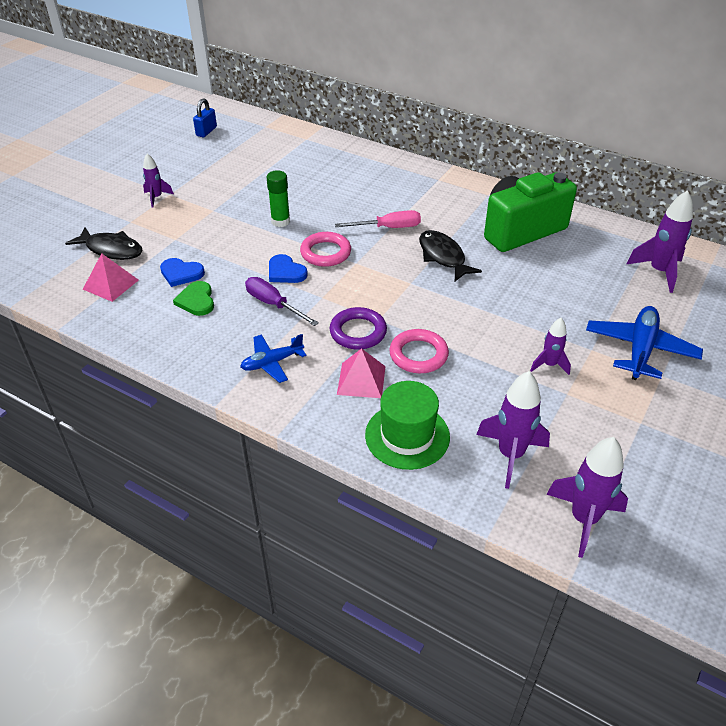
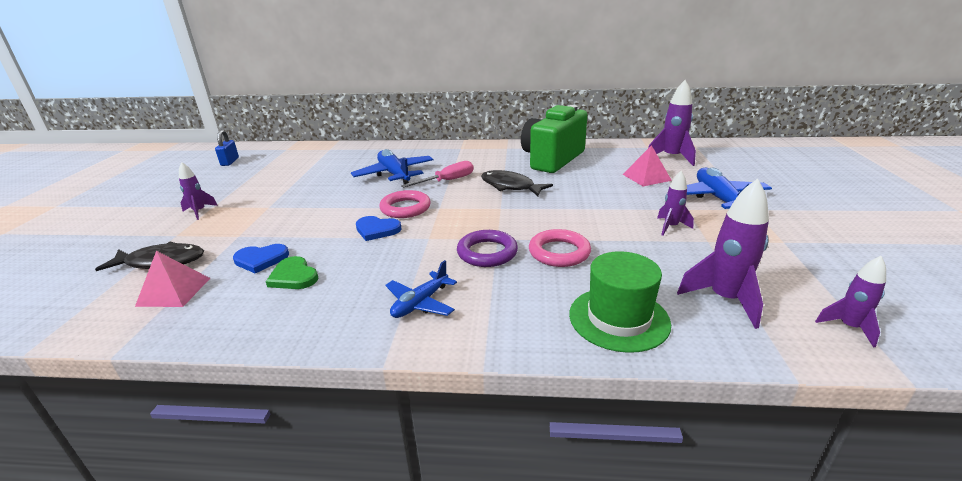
camera: 25 degrees left, 15 degrees down
purple screwdriver [245,277,319,326] -> none
green glue stick [266,170,290,227] -> none
pink pyramid [337,348,386,398] -> pink pyramid moved to [622,145,672,186]
purple rocket [546,437,628,558] -> purple rocket [815,256,886,348], size x0.59
none -> blue plane [351,149,434,184]

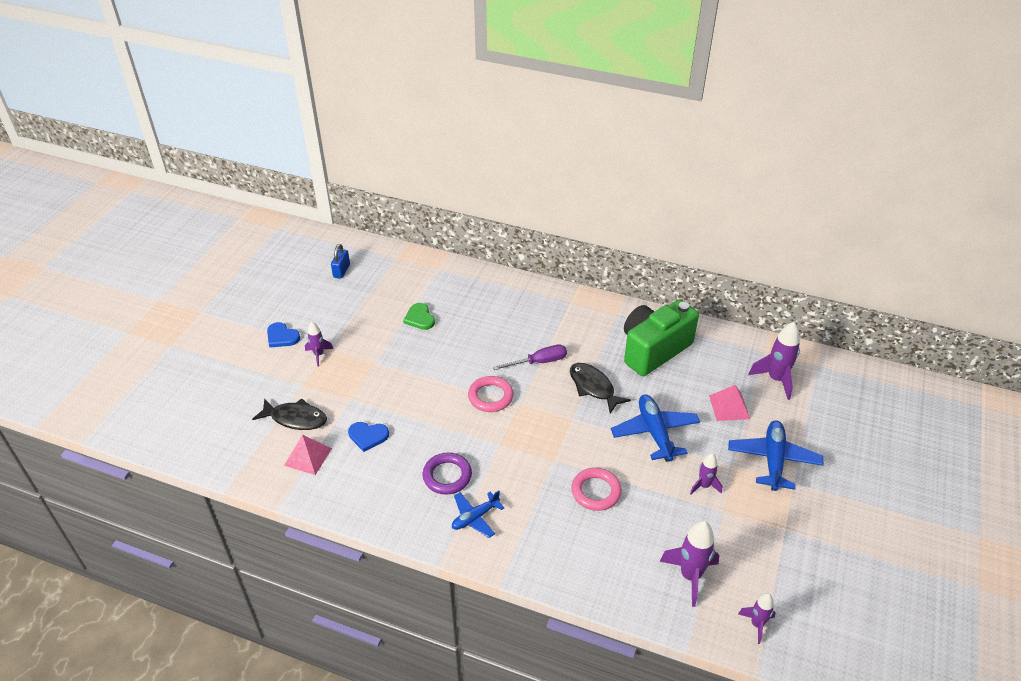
camera: 15 degrees right, 15 degrees up
green heart [265,256,318,289] -> green heart moved to [403,303,435,330]
blue plane [351,149,434,184] -> blue plane moved to [611,395,700,462]
blue heart [356,216,402,241] -> blue heart moved to [267,322,300,347]
pink screwdriver [401,161,474,188] -> purple screwdriver [493,345,567,370]
purple ring [457,230,518,267] -> purple ring moved to [423,453,472,495]
green hat [569,251,671,353] -> none

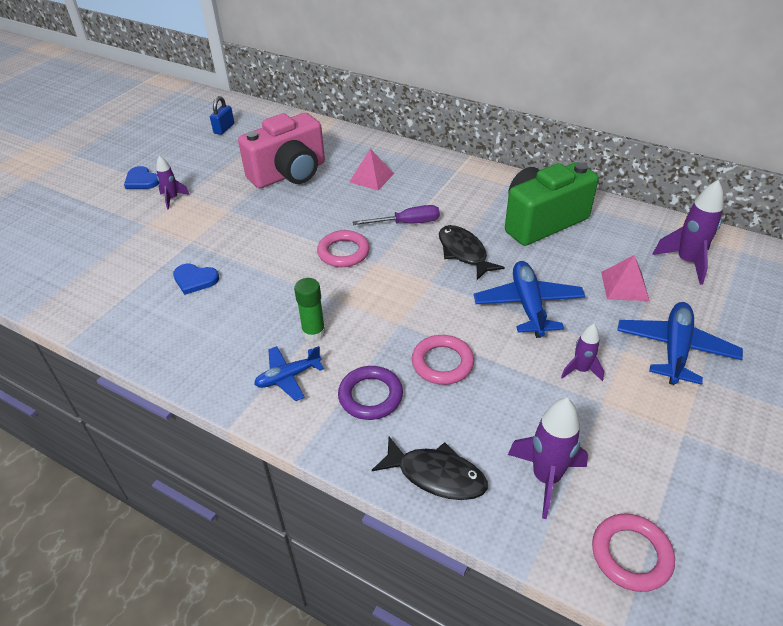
camera: 10 degrees right, 0 degrees up
black fish [252,398,327,430] -> black fish moved to [372,437,488,500]
pink pyramid [284,435,332,475] -> pink pyramid moved to [349,149,394,191]
green heart [403,303,435,330] -> pink camera [238,113,325,188]
purple ring [423,453,472,495] -> purple ring moved to [338,366,403,420]
purple rocket [738,593,776,644] -> pink ring [592,513,675,592]
none -> green glue stick [294,278,326,341]

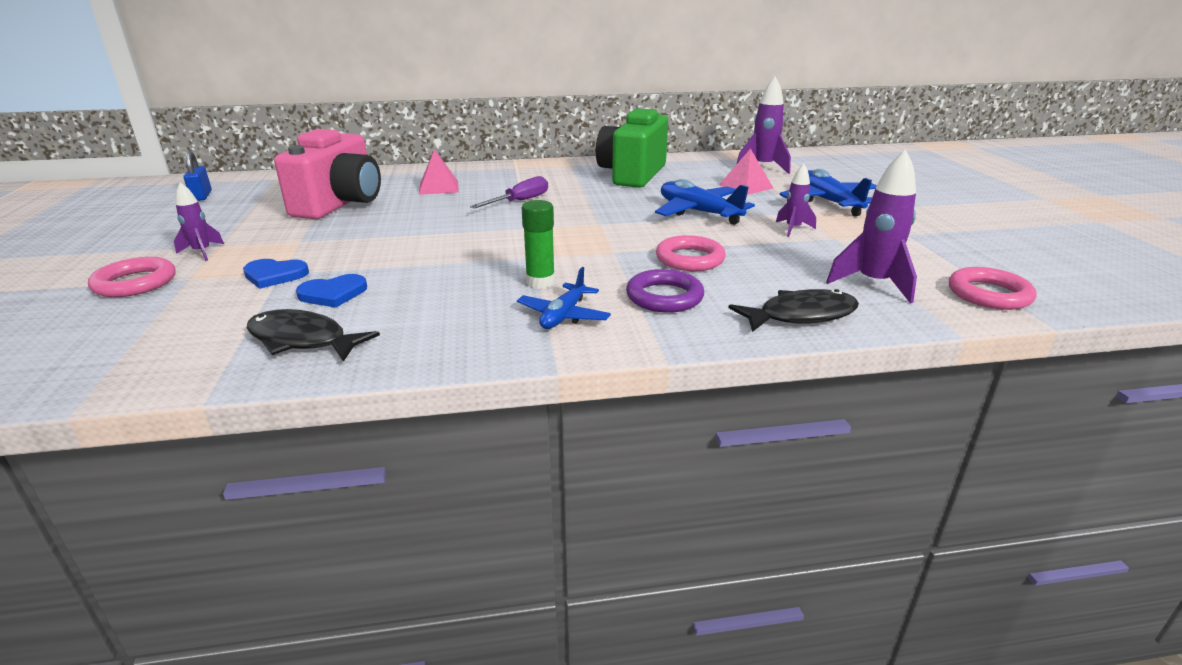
camera: 40 degrees left, 15 degrees down
blue heart [124,166,160,189] -> blue heart moved to [243,259,309,289]
pink ring [317,230,370,267] -> pink ring moved to [88,257,176,297]
black fish [439,225,505,280] -> black fish moved to [247,309,380,362]

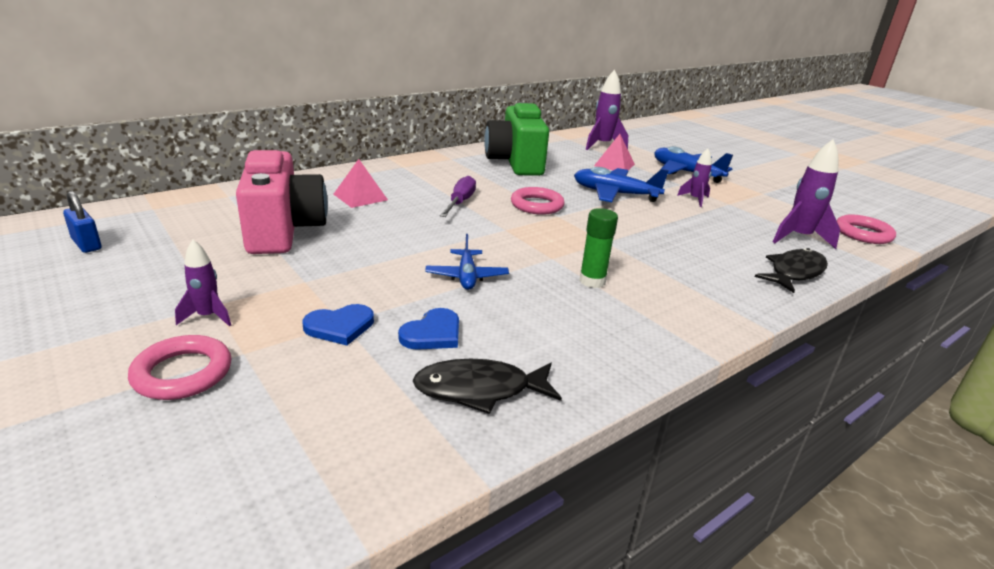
camera: 30 degrees left, 0 degrees up
blue plane [517,267,611,329] -> blue plane moved to [425,234,509,290]
purple ring [626,269,704,313] -> none
pink ring [656,235,726,271] -> pink ring moved to [511,187,565,215]

